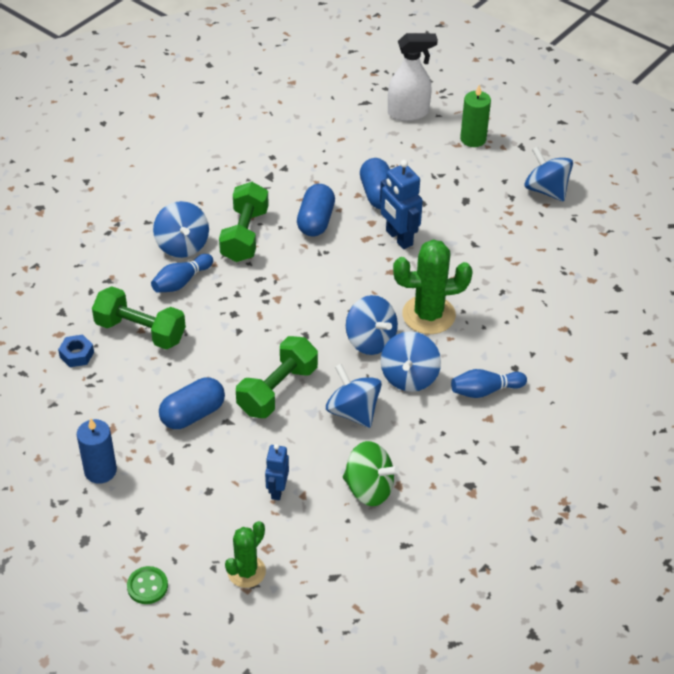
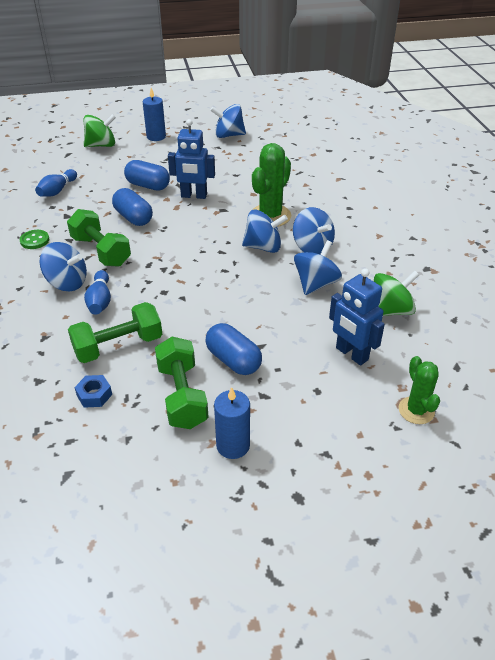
camera: 50 degrees left, 5 degrees down
green button [127,566,168,604] -> green button moved to [20,230,49,249]
blue capsule [159,378,225,429] -> blue capsule turned 45 degrees counterclockwise [205,323,262,375]
green dumbbell [236,336,318,418] -> green dumbbell moved to [155,336,209,429]
blue robot [265,444,289,500] -> blue robot [329,268,385,366], size x1.60
blue spinning top [326,364,382,428] -> blue spinning top turned 120 degrees clockwise [294,240,342,295]
white spray bottle [388,33,438,121] -> green spinning top [84,114,116,147]
blue bowling pin [451,369,527,398] -> blue bowling pin moved to [35,169,77,197]
green candle [460,85,491,147] -> blue candle [143,88,166,141]

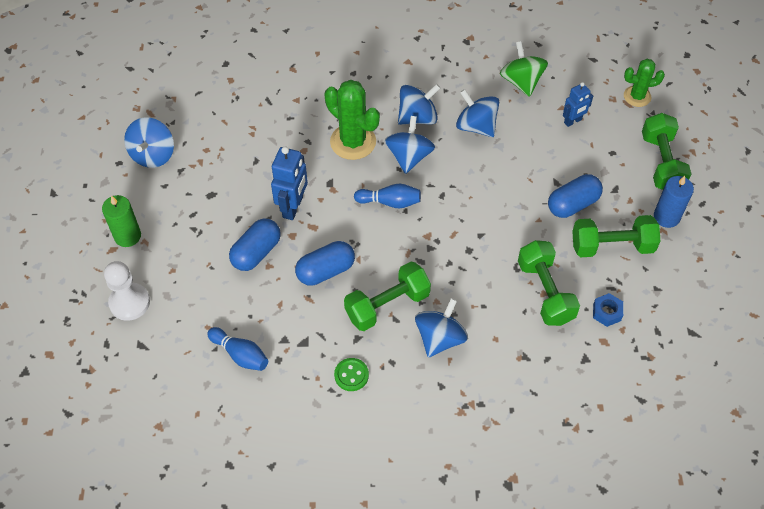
camera: 80 degrees left, 15 degrees up
green spinning top [84,114,116,147] -> white pawn [104,261,150,321]
blue bowling pin [84,270,111,315] -> blue bowling pin moved to [354,184,421,209]
blue candle [143,88,166,141] -> green candle [102,195,141,247]
blue robot [329,268,385,366] -> blue robot [563,82,593,127], size x0.63
none -> green dumbbell [642,113,691,190]

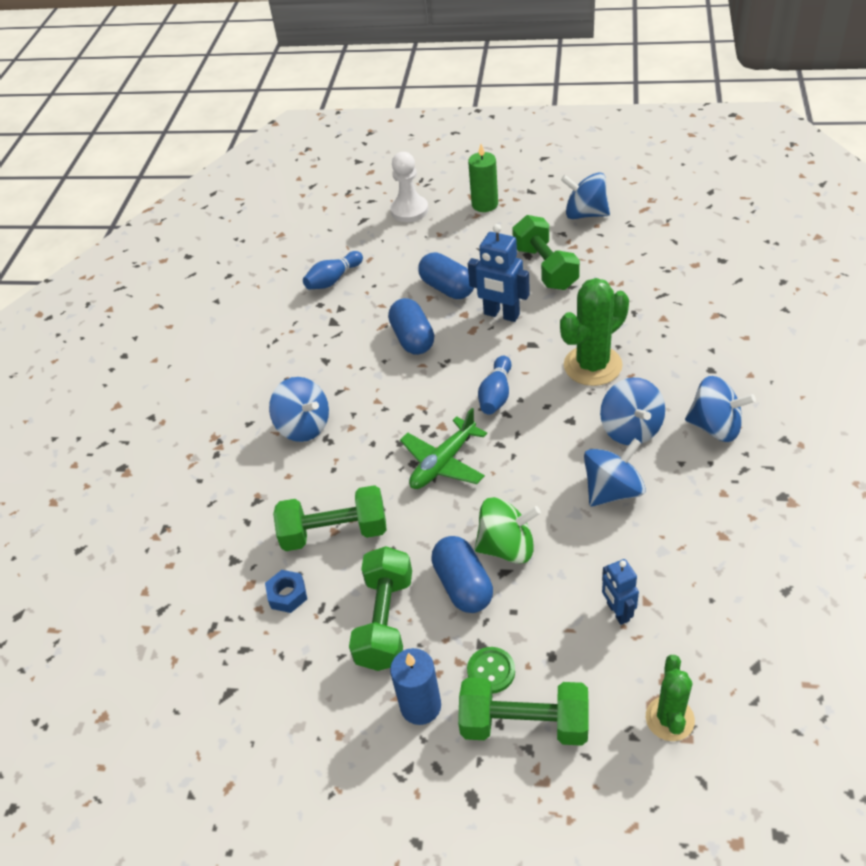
camera: 105 degrees right, 10 degrees down
green button [334,358,369,391] -> green button moved to [467,647,515,693]
green dumbbell [344,262,431,331] -> green dumbbell moved to [512,215,580,290]
blue spinning top [385,116,435,174] -> blue spinning top moved to [685,376,756,442]
green spinning top [500,41,548,97] -> green spinning top moved to [475,497,541,564]
none -> green plane [400,408,487,489]

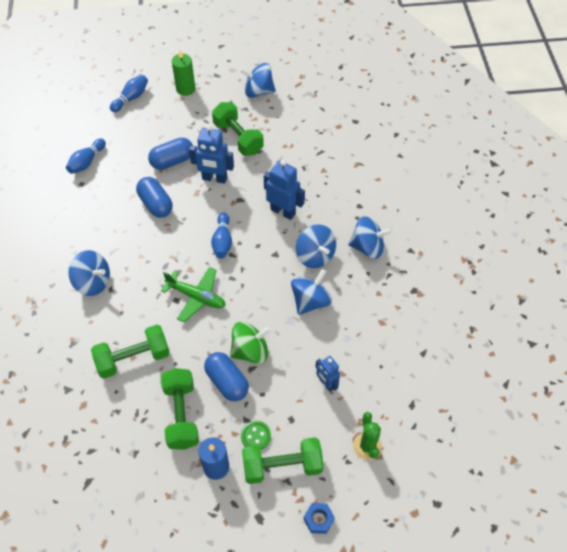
camera: 20 degrees left, 10 degrees up
blue nut [265,570,307,613] -> blue nut moved to [304,503,335,534]
white pawn [390,152,429,222] -> blue bowling pin [110,75,148,112]
green plane [400,408,487,489] -> green plane turned 90 degrees counterclockwise [161,267,226,323]
blue capsule [418,252,474,299] -> blue capsule turned 60 degrees counterclockwise [148,138,193,170]
green cactus [560,278,629,386] -> blue robot [264,160,305,220]

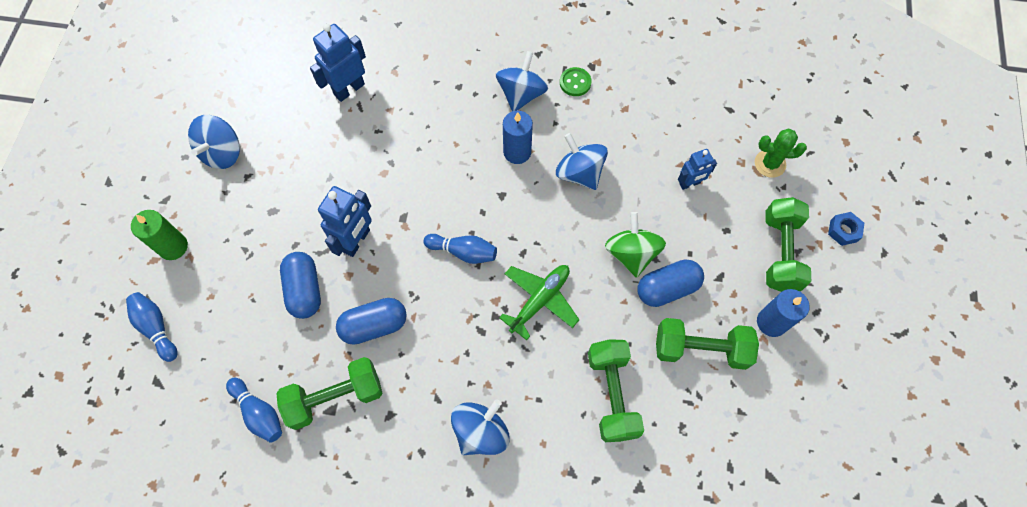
camera: 75 degrees left, 10 degrees up
green dumbbell [212,102,264,156] -> green dumbbell moved to [276,357,383,430]
green button [241,421,271,450] -> green button moved to [560,67,591,96]
blue robot [264,160,305,220] -> blue robot moved to [310,23,366,102]
blue spinning top [296,224,336,268] -> blue candle [503,111,533,164]

